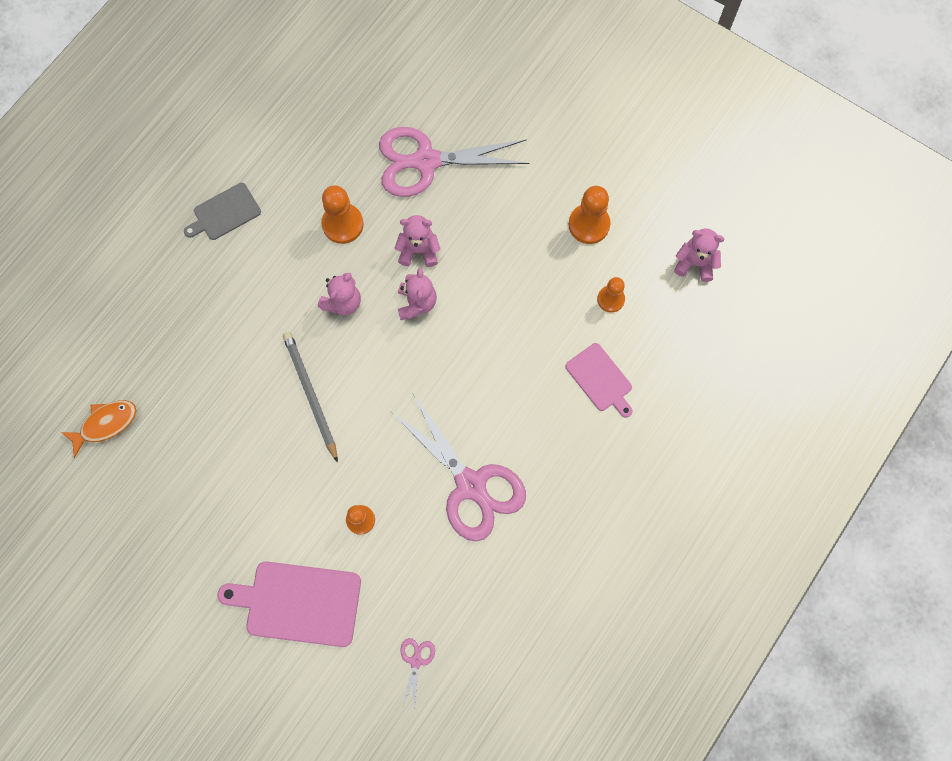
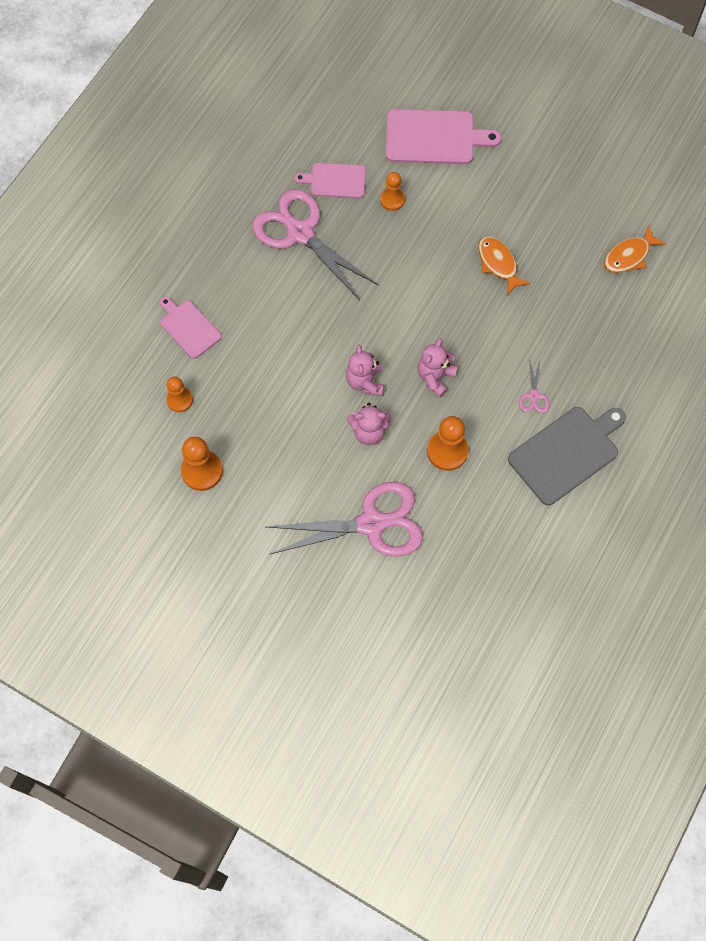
camera: 175 degrees right, 5 degrees down
grey cutting board [184,183,261,240] -> grey cutting board [508,407,626,505], size x1.64
grey pencil [283,332,338,463] -> none
pink scissors [401,638,435,709] -> pink scissors moved to [519,358,550,413]
pink teddy bear [674,229,725,282] -> none
none -> pink cutting board [294,163,366,198]
none -> orange fish [478,236,531,296]

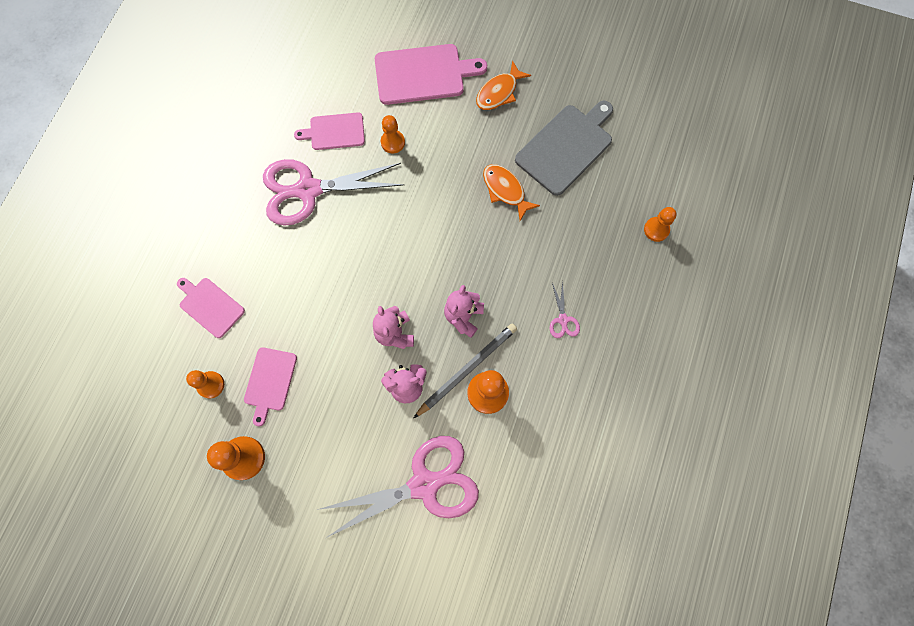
camera: 10 degrees left, 5 degrees up
pink scissors [252,189,378,300] -> pink scissors turned 45 degrees counterclockwise [263,159,404,226]
grey cutting board [508,407,626,505] -> grey cutting board moved to [515,101,613,196]
orange fish [604,225,666,273] -> orange fish moved to [476,60,531,110]
none -> pink cutting board [244,347,297,426]
none -> grey pencil [414,324,517,418]
none -> orange pawn [644,207,677,242]

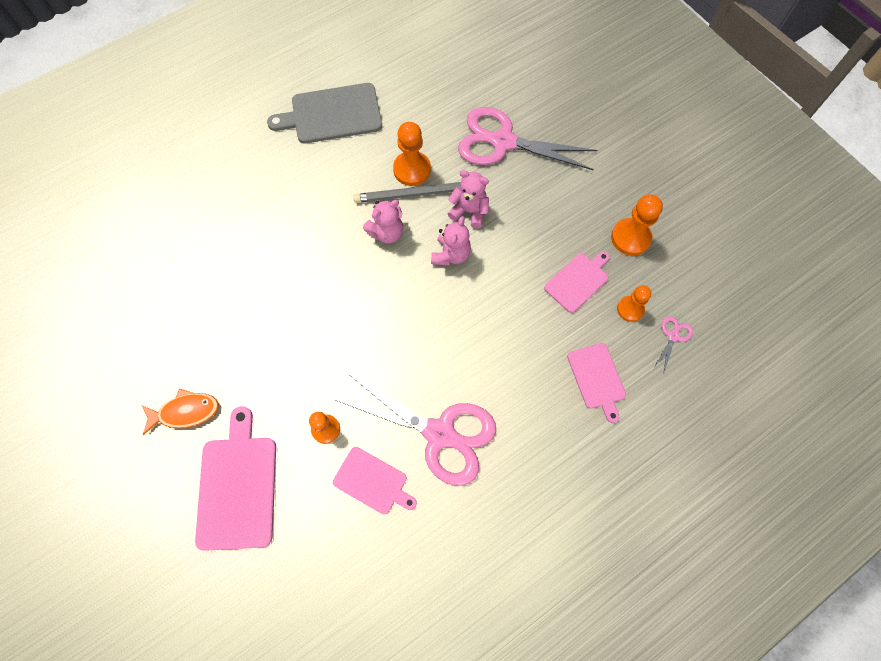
camera: 145 degrees left, 5 degrees down
pink cutting board [375,44,487,105] -> pink cutting board turned 60 degrees clockwise [195,406,276,551]
orange fish [483,164,540,221] -> none
grey cutting board [515,101,613,196] -> grey cutting board moved to [267,83,382,143]
pink scissors [550,280,580,338] -> pink scissors moved to [653,316,693,375]
orange pawn [644,207,677,242] -> none

